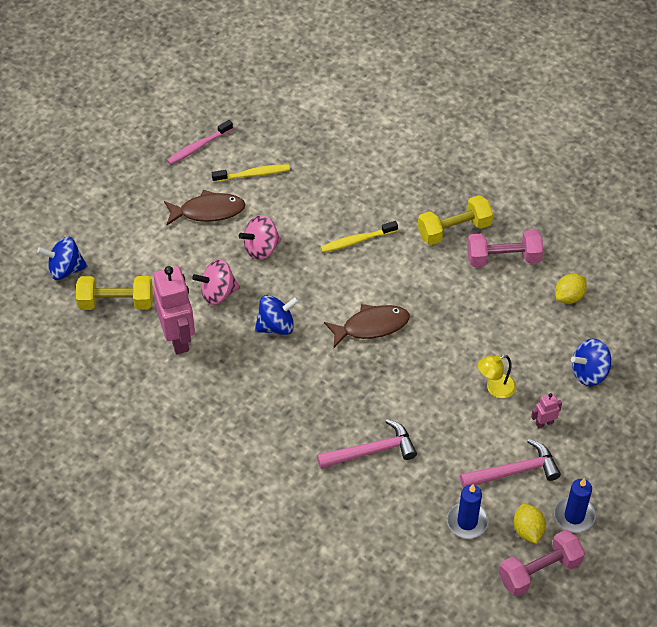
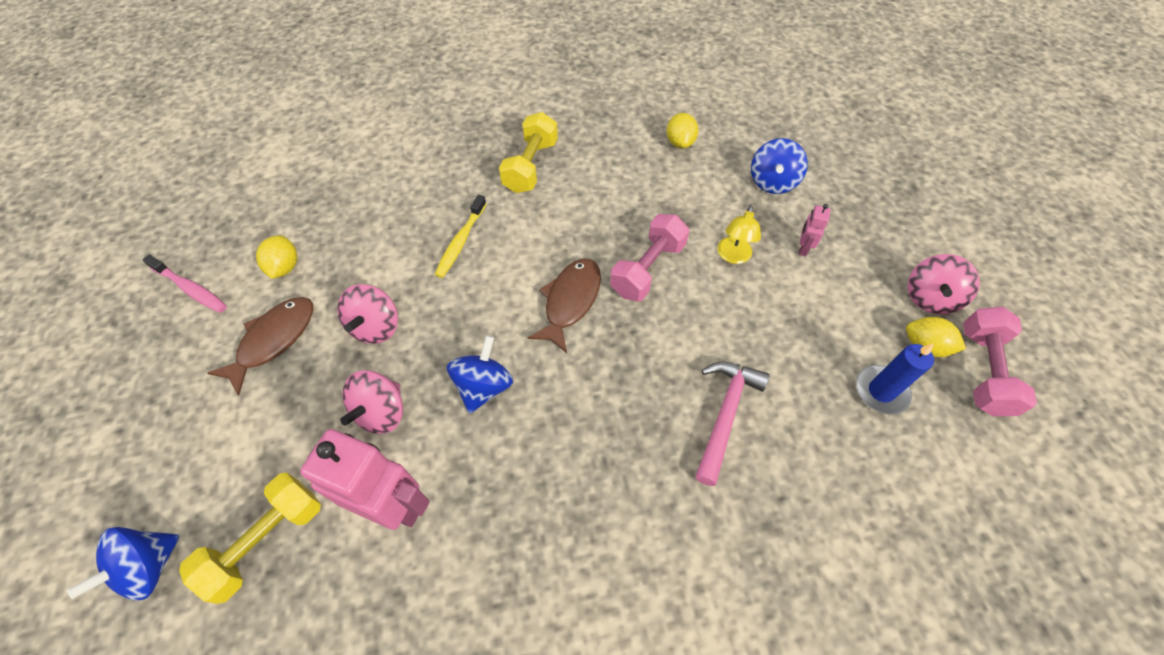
camera: 50 degrees left, 5 degrees up
pink toothbrush [167,120,233,165] -> pink toothbrush turned 60 degrees counterclockwise [143,255,227,313]
yellow toothbrush [212,164,290,182] -> yellow lemon [256,235,297,279]
pink hammer [460,439,561,488] -> none
pink dumbbell [467,230,543,267] -> pink dumbbell moved to [610,214,690,301]
blue candle [554,478,596,533] -> pink spinning top [908,254,980,314]

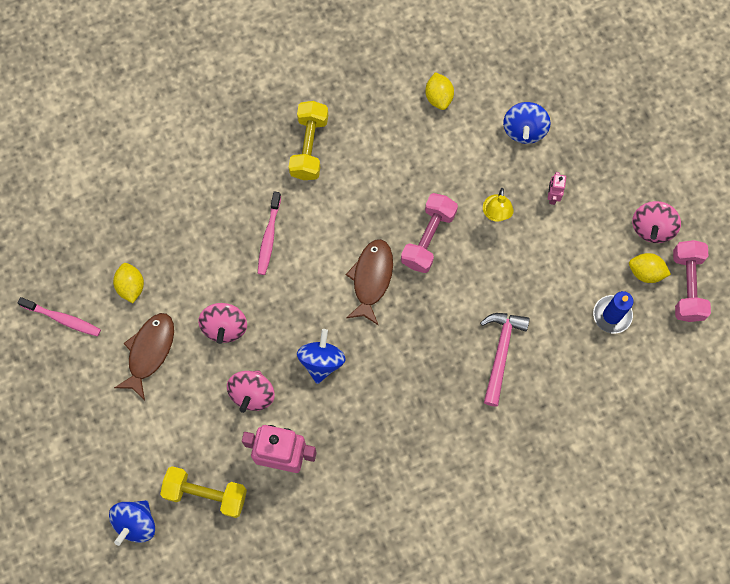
camera: 10 degrees left, 15 degrees up
yellow dumbbell [179,473,321,604] -> yellow dumbbell turned 75 degrees clockwise [160,466,247,518]
yellow toothbrush [435,195,487,278] -> pink toothbrush [258,191,281,275]

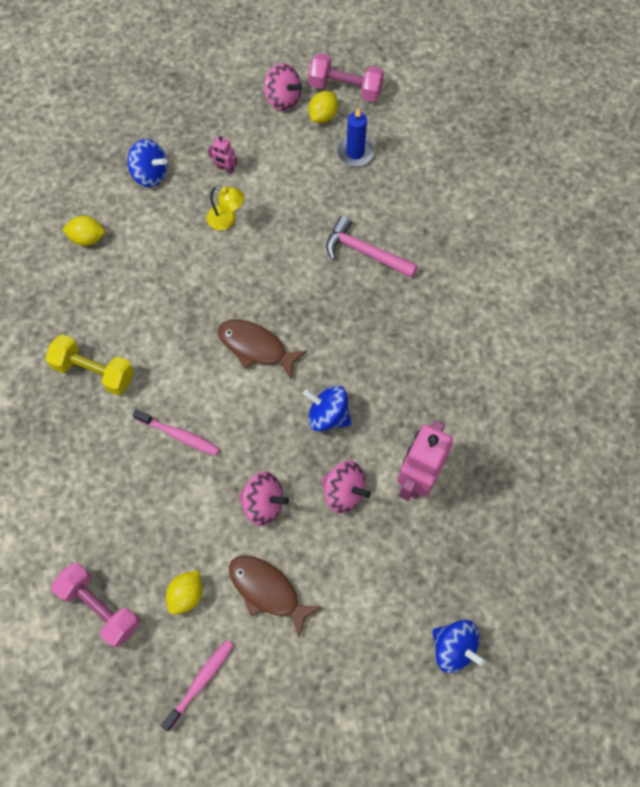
camera: 75 degrees left, 5 degrees down
yellow lemon [113,263,144,303] -> yellow lemon turned 60 degrees counterclockwise [166,570,203,615]
yellow dumbbell [160,466,247,518] -> none
pink dumbbell [401,193,458,273] -> pink dumbbell moved to [51,563,140,647]

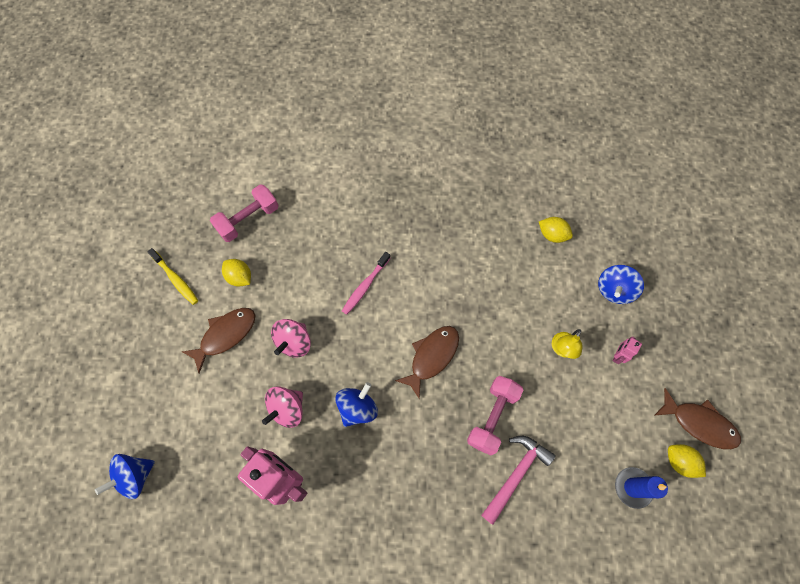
camera: 100 degrees right, 0 degrees up
yellow dumbbell [45,334,134,395] -> none
yellow lemon [62,216,105,246] -> yellow lemon turned 75 degrees counterclockwise [539,217,573,243]
pink toothbrush [161,640,234,731] -> yellow toothbrush [147,248,198,305]
pink spinning top [264,63,302,111] -> brown fish [655,388,741,449]
pink dumbbell [308,53,384,102] -> pink dumbbell moved to [467,376,523,455]

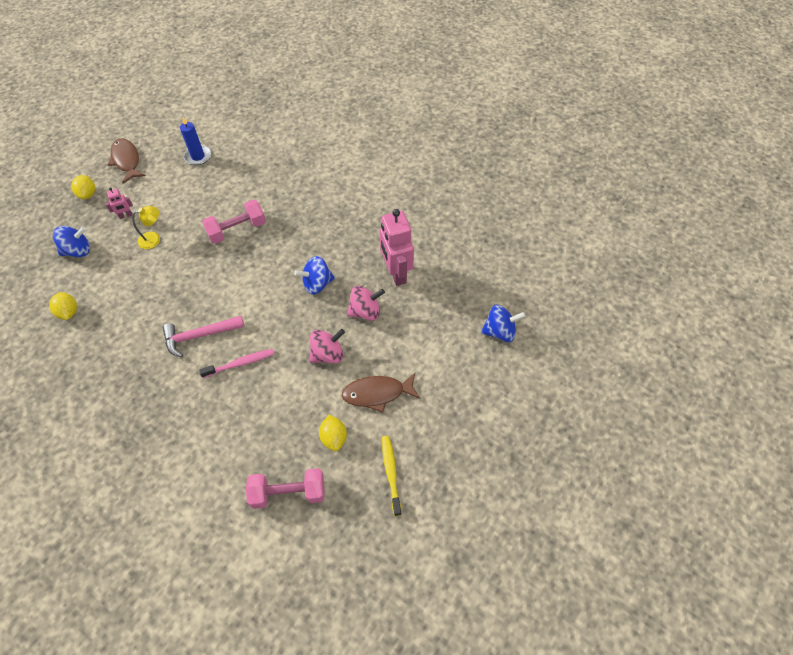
camera: 145 degrees left, 10 degrees down
brown fish [395,326,459,399] -> none
pink hammer [481,436,555,525] -> pink hammer moved to [162,316,244,357]
yellow lemon [668,444,706,478] -> yellow lemon moved to [71,175,95,199]

